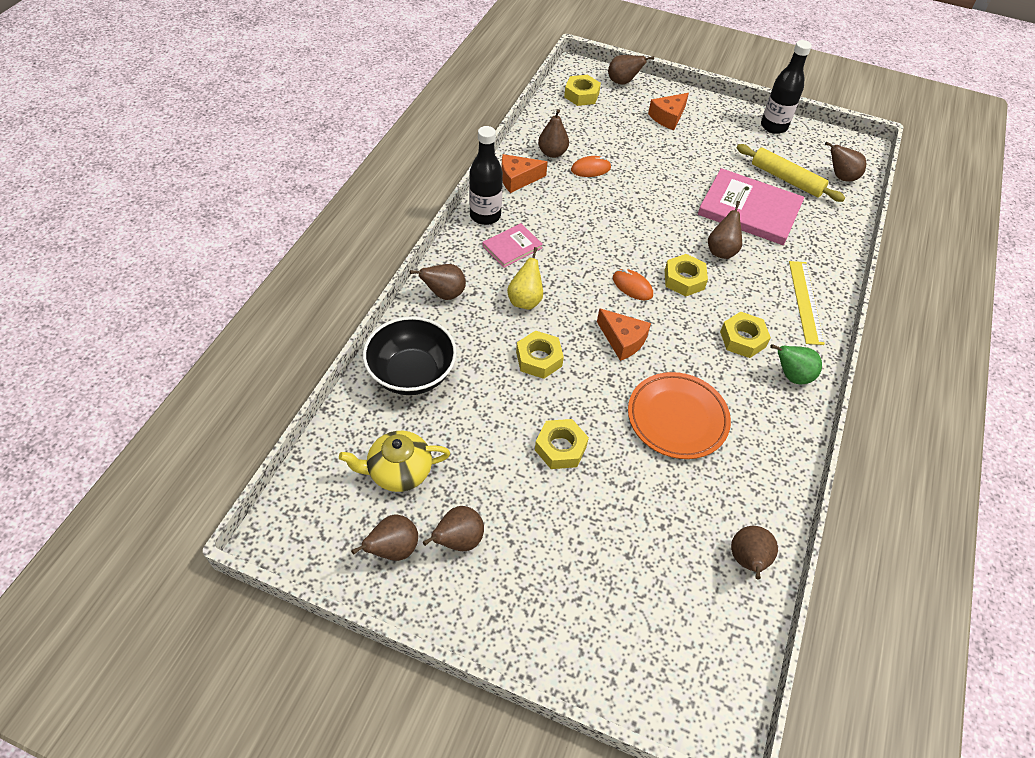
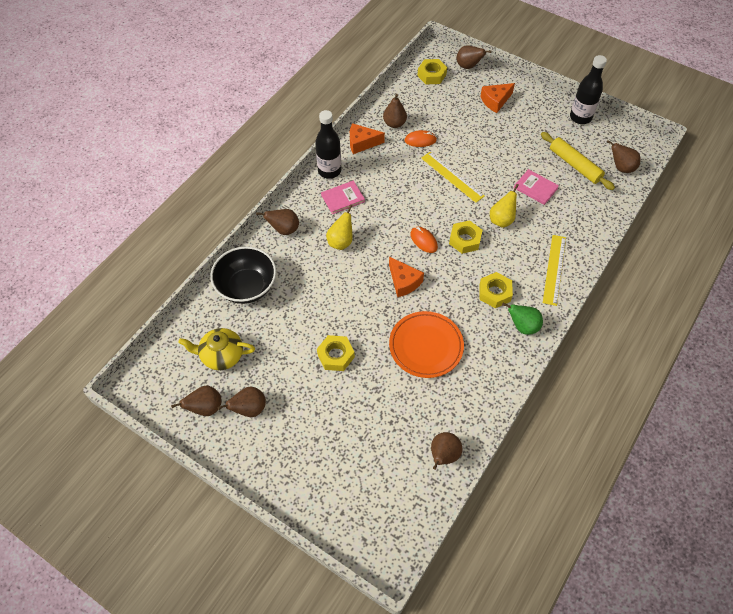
camera: 15 degrees right, 5 degrees up
yellow nut [516,330,564,379] -> none
pink book [698,168,804,245] -> pink book [514,169,559,205], size x0.52
brown pear [708,201,742,259] -> yellow pear [490,184,519,228]
none -> yellow ruler [421,152,485,203]

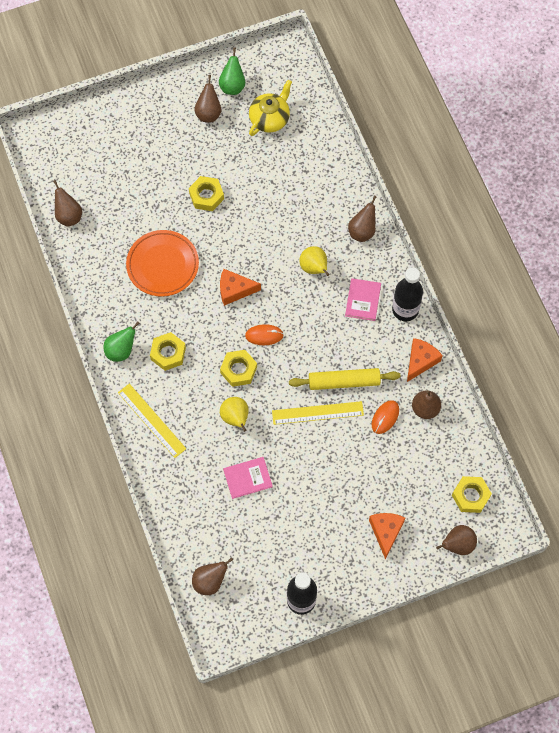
camera: 125 degrees right, 10 degrees up
brown pear [171,386,222,416] -> green pear [219,47,245,95]
black bowl [210,246,276,304] -> none
yellow rolling pin [541,132,615,190] -> yellow rolling pin moved to [289,368,400,390]

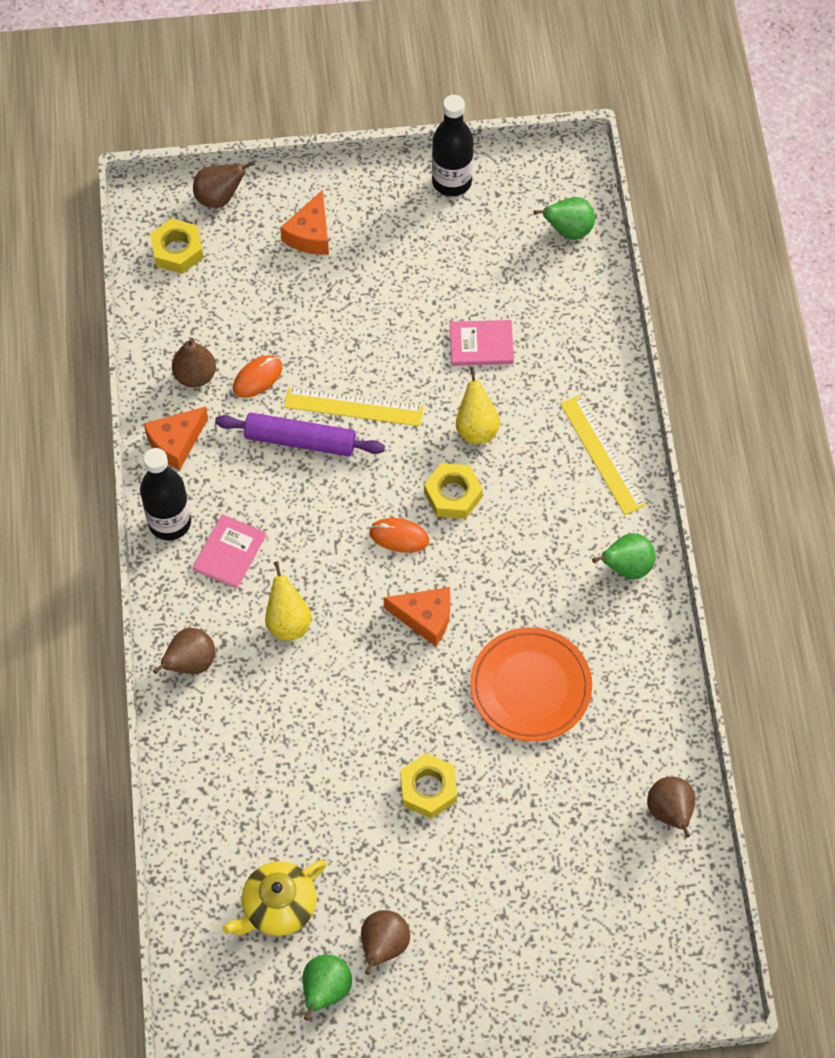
camera: 165 degrees left, 5 degrees down
yellow nut [150,332,186,371] -> none
brown pear [192,557,233,595] -> green pear [534,197,595,240]
yellow rolling pin [289,368,400,390] -> purple rolling pin [215,413,385,456]

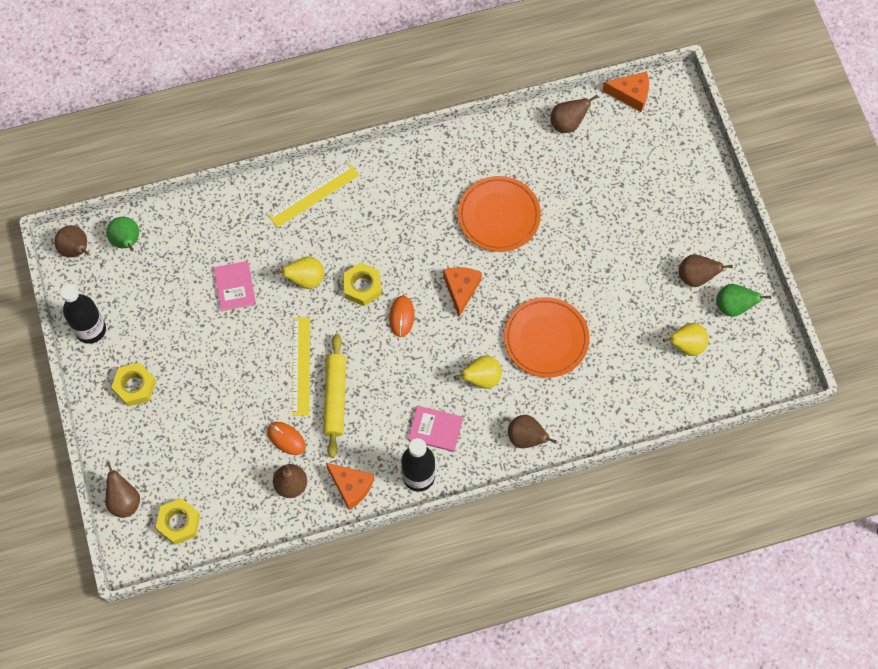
camera: 100 degrees left, 5 degrees up
purple rolling pin [215,413,385,456] -> yellow rolling pin [323,334,346,458]
yellow teapot [222,860,327,936] -> yellow pear [663,323,709,356]
orange cheese [280,190,329,255] -> orange cheese moved to [603,71,649,112]
yellow nut [400,753,457,819] -> yellow nut moved to [111,362,156,406]
green pear [592,533,656,579] -> none
none -> brown pear [54,225,89,257]
none -> orange plate [504,297,590,378]

